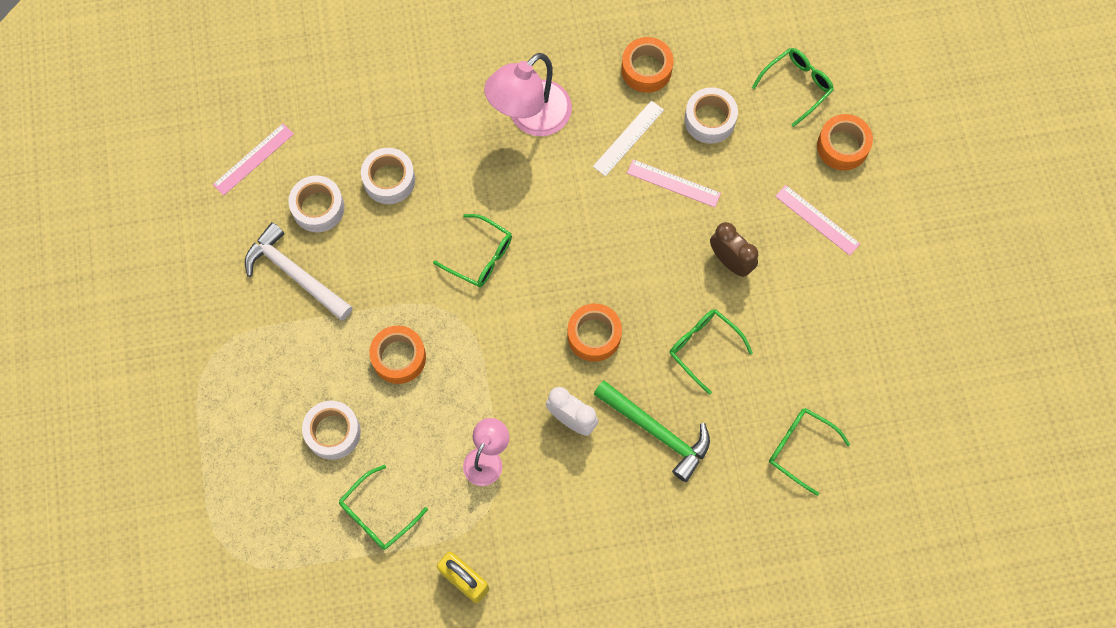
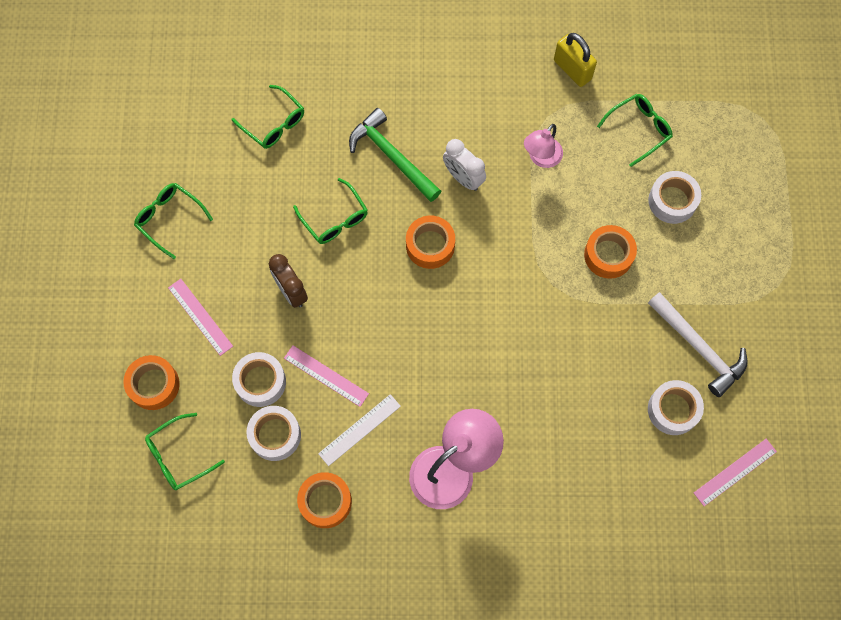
camera: 170 degrees left, 0 degrees up
white tape [361,148,415,204] -> white tape moved to [232,352,286,407]
green glasses [433,214,512,287] -> green glasses moved to [134,183,213,259]

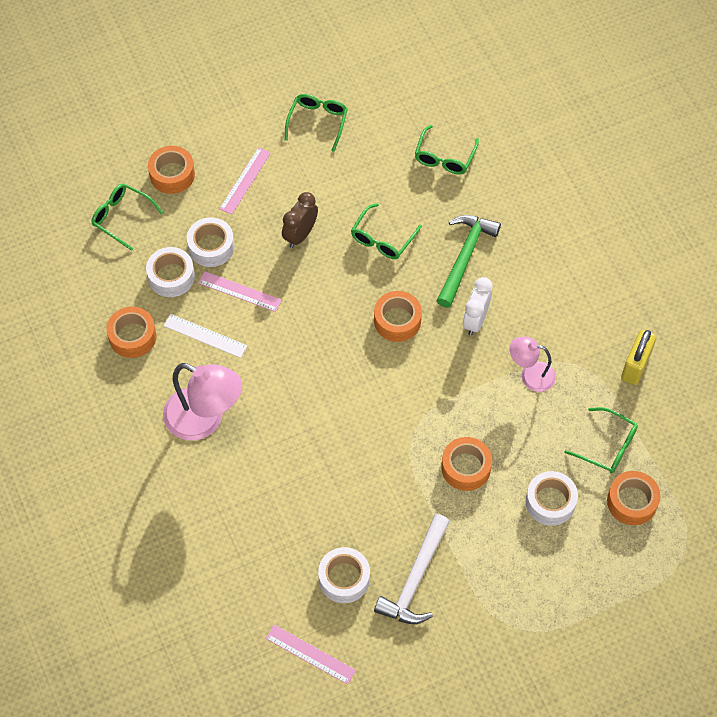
camera: 65 degrees right, 10 degrees down
pink ruler [284,345,369,407] -> pink ruler turned 75 degrees counterclockwise [198,271,282,312]
none -> orange tape [607,471,661,525]

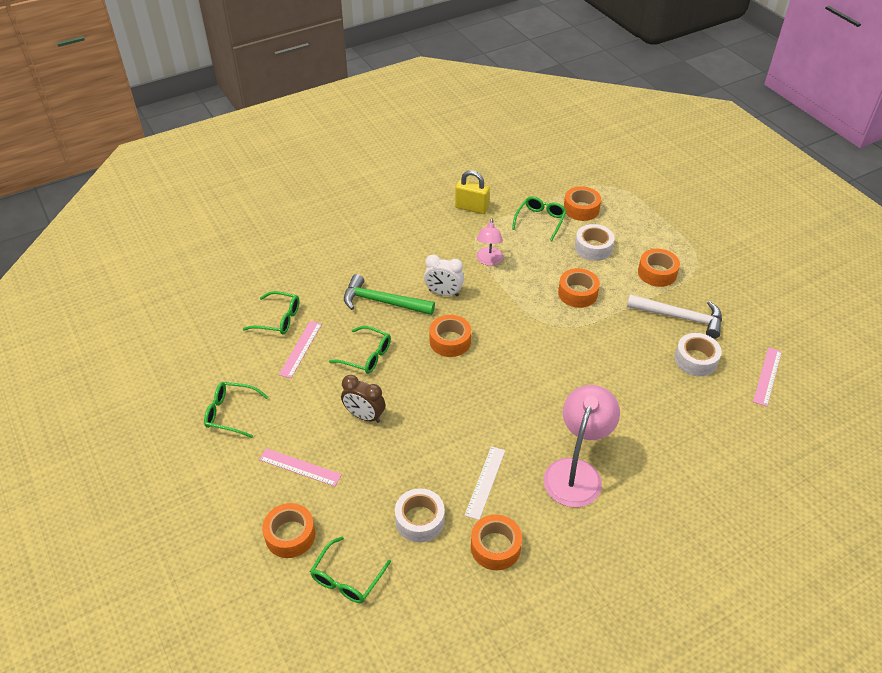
camera: 95 degrees left, 15 degrees down
white tape [187,217,234,267] -> none
pink ruler [198,271,282,312] -> pink ruler moved to [279,321,322,378]
none -> orange tape [638,249,680,287]

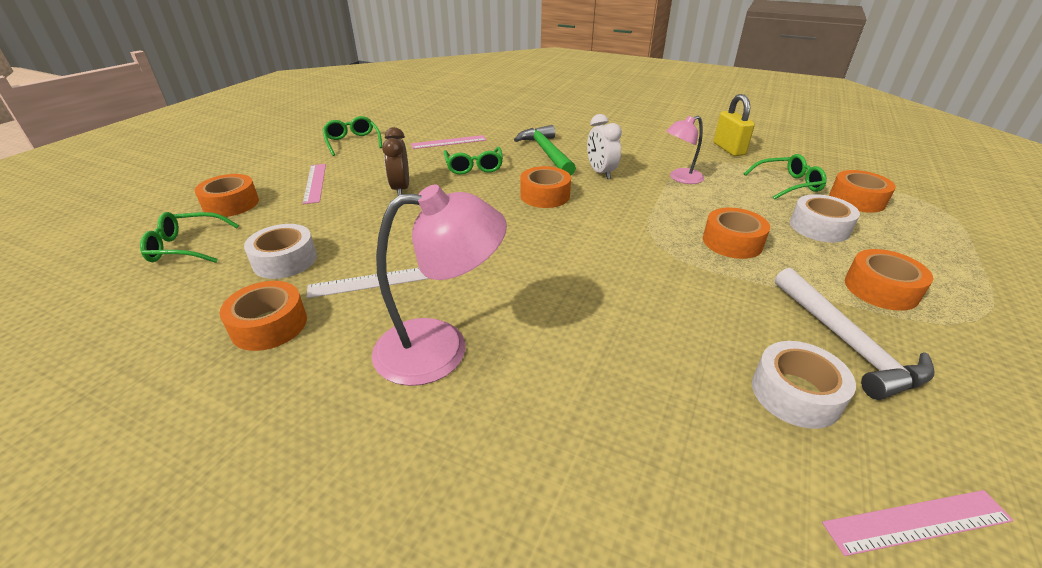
camera: 55 degrees right, 10 degrees down
green glasses [243,291,299,335] -> none

